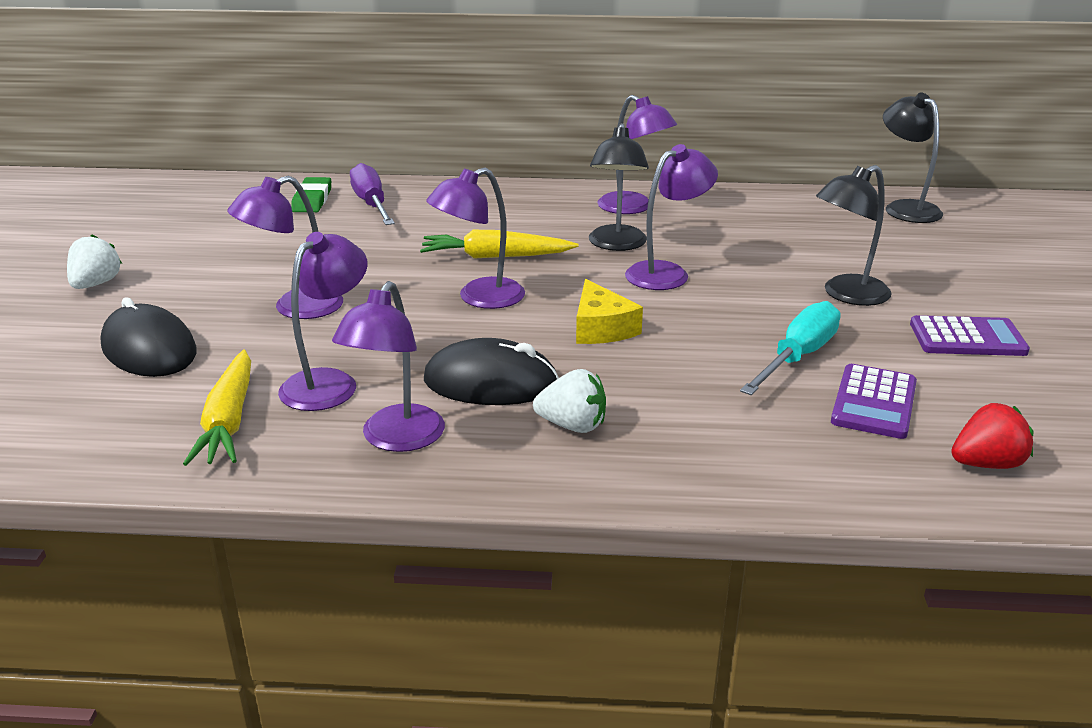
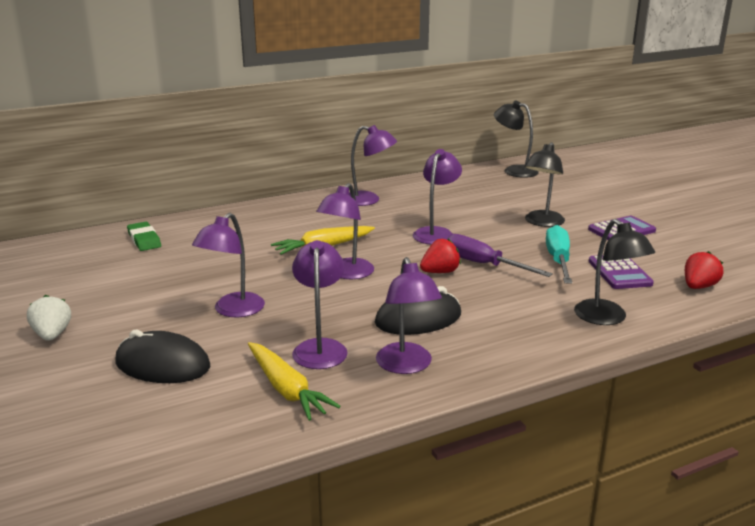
camera: 30 degrees left, 5 degrees down
purple screwdriver [350,163,395,225] -> purple screwdriver moved to [446,234,553,277]
white strawberry [533,369,606,433] -> none
yellow cheese [576,279,643,344] -> red strawberry [420,239,461,273]
black lamp [589,123,649,251] -> black lamp moved to [574,219,655,325]

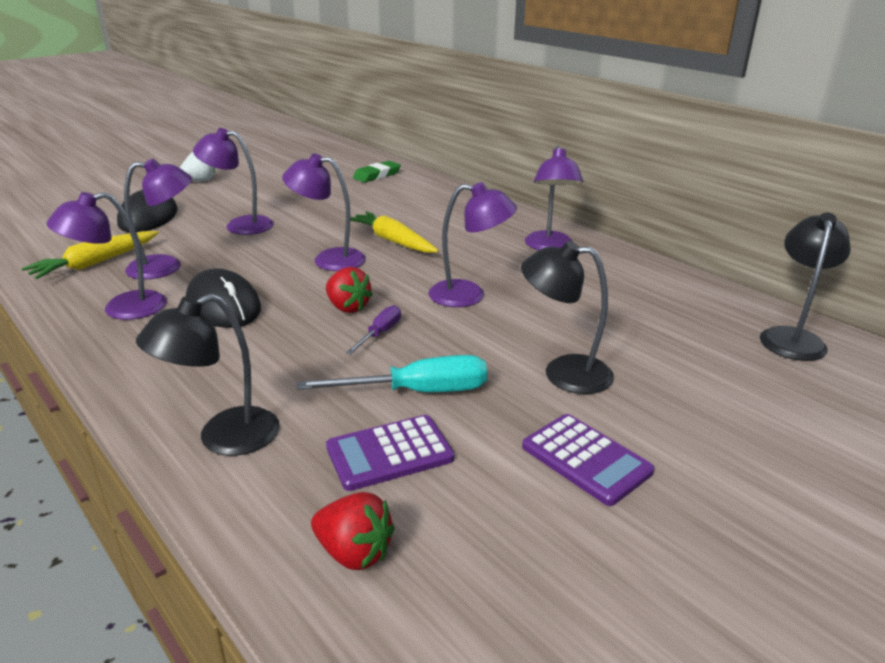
camera: 75 degrees right, 5 degrees up
purple screwdriver [446,234,553,277] -> purple screwdriver [346,305,401,354], size x0.57

